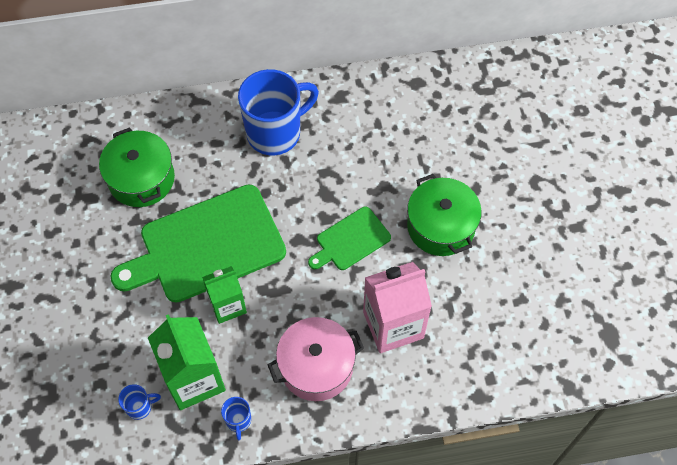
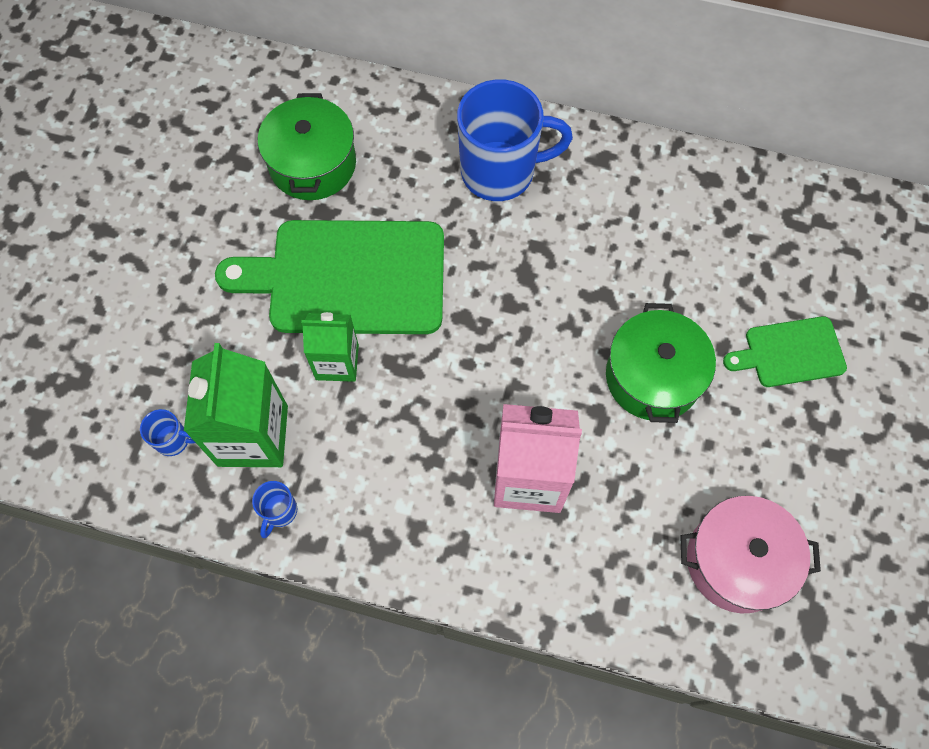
camera: 25 degrees right, 5 degrees up
pink pot [268,317,364,401] -> pink pot moved to [680,496,821,613]
green cutting board [308,206,391,270] -> green cutting board moved to [723,316,847,387]

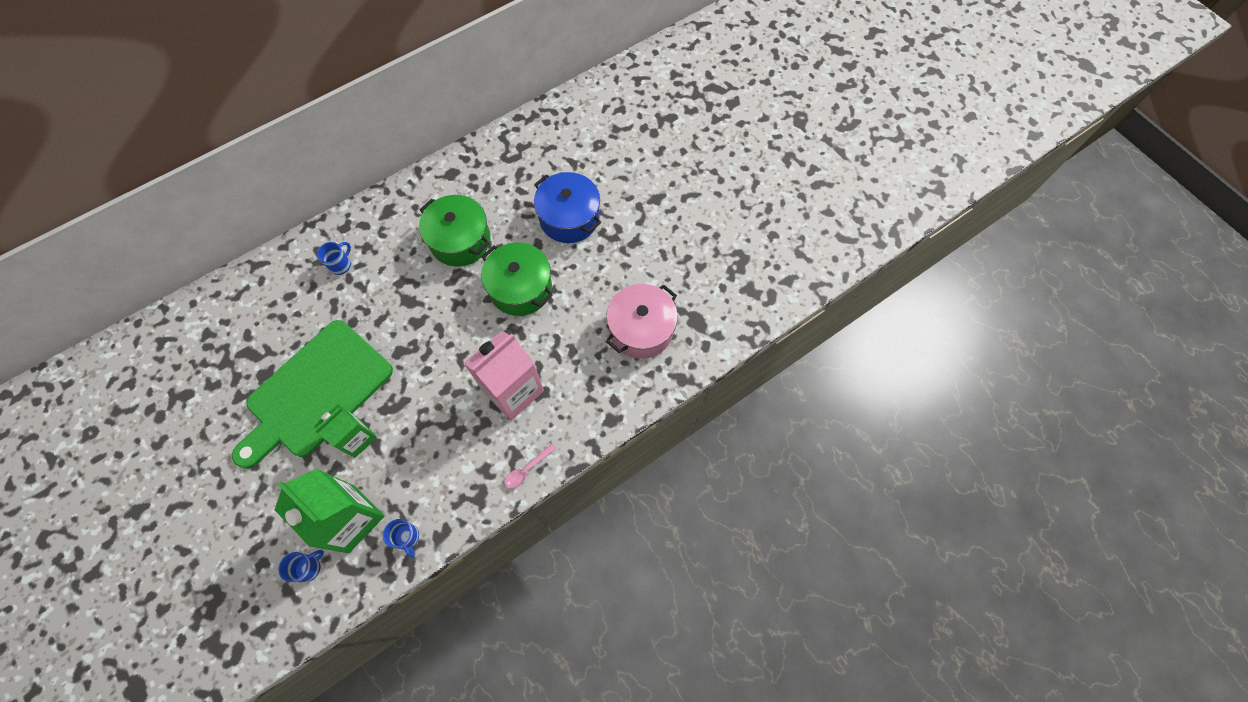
camera: 50 degrees left, 0 degrees up
green pot [258,93,356,200] -> green pot moved to [419,195,491,266]
blue mug [457,79,573,201] -> blue mug [317,242,351,275], size x0.42
green cutting board [723,316,847,387] -> blue pot [534,172,601,243]
none -> pink spoon [505,443,557,489]

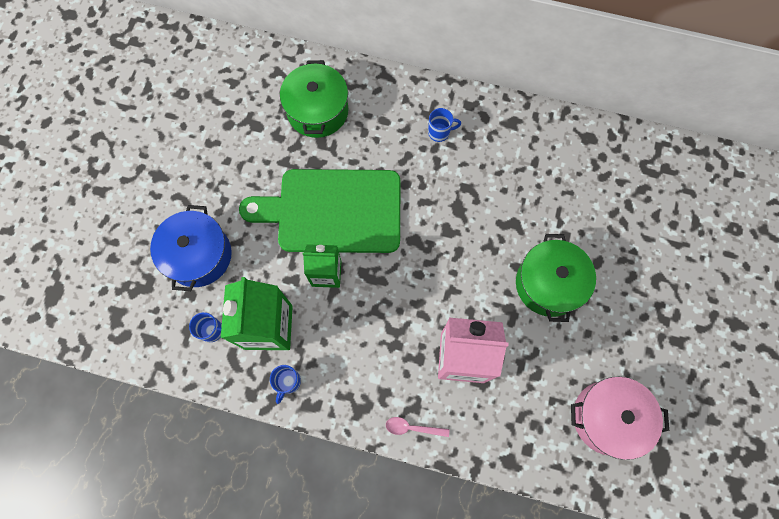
camera: 50 degrees right, 5 degrees up
green pot [419,195,491,266] -> green pot moved to [280,60,349,138]
blue pot [534,172,601,243] -> blue pot moved to [150,205,232,291]

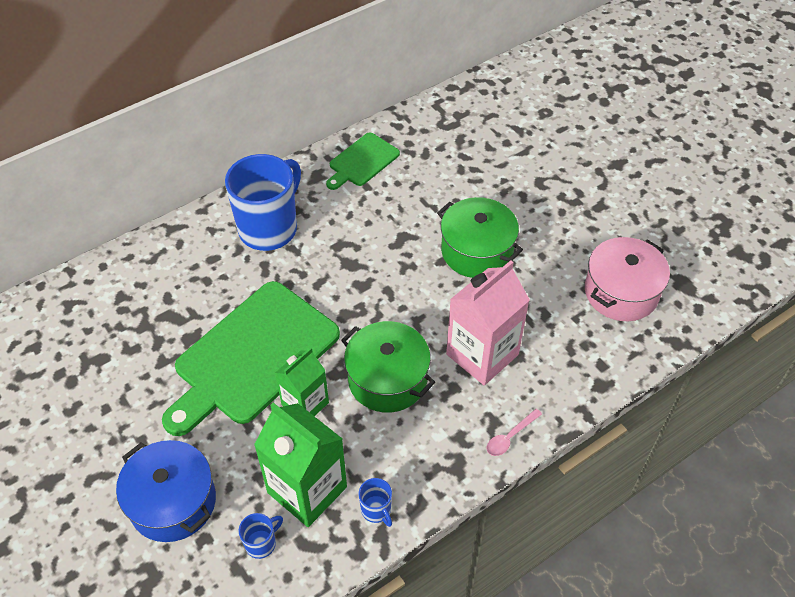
camera: 50 degrees left, 20 degrees down
green pot [280,60,349,138] -> green pot moved to [341,321,435,413]
blue mug [428,108,461,142] -> blue mug [225,154,301,251], size x2.40
none -> green cutting board [326,133,400,190]

